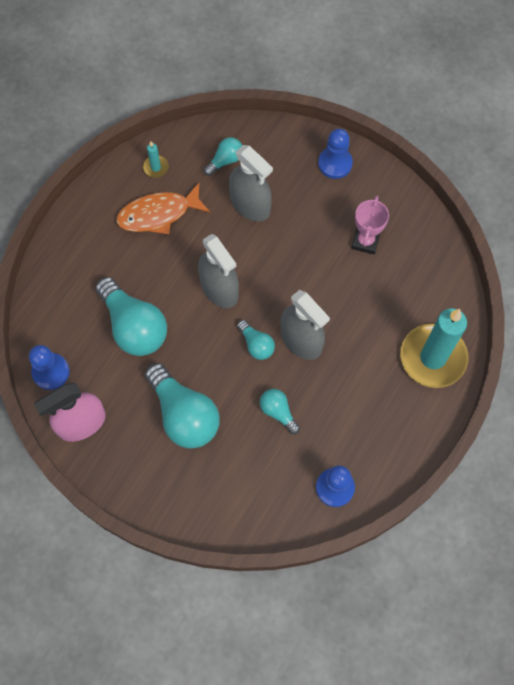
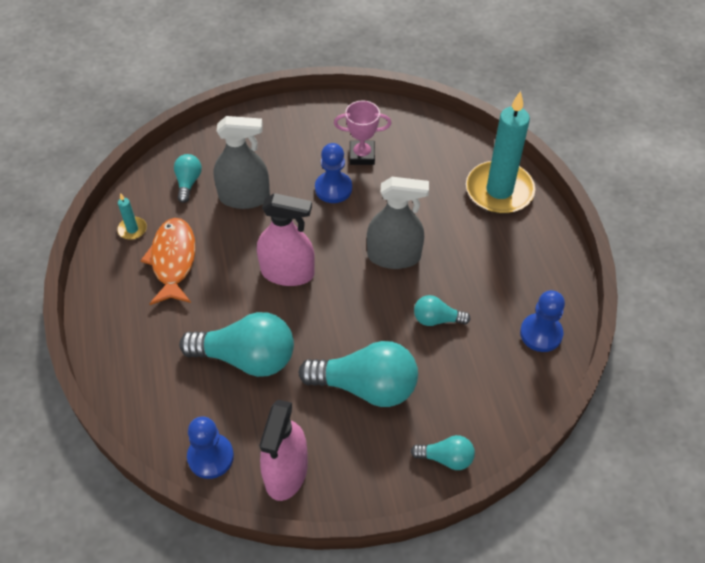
camera: 45 degrees left, 15 degrees down
orange fish [116,183,210,235] -> orange fish turned 150 degrees clockwise [140,218,196,305]
grey spray bottle [198,234,239,308] -> pink spray bottle [257,193,315,286]
turquoise light bulb [237,320,275,360] -> turquoise light bulb moved to [411,435,475,470]
blue pawn [318,129,353,179] -> blue pawn moved to [315,143,352,203]
pink trophy [351,195,389,255] -> pink trophy turned 60 degrees counterclockwise [334,100,391,165]

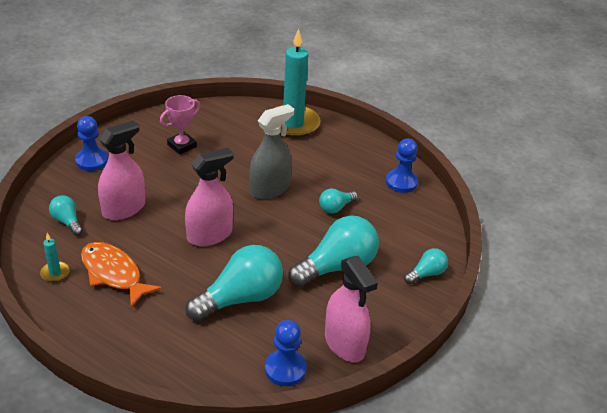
camera: 45 degrees left, 15 degrees down
grey spray bottle [213,116,270,209] -> pink spray bottle [98,121,145,220]
blue pawn [315,143,352,203] -> blue pawn moved to [75,116,108,171]

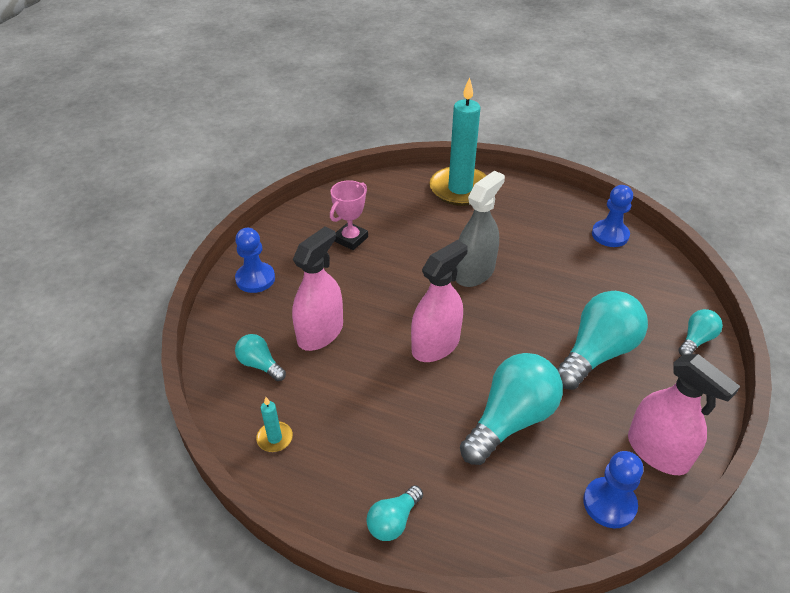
camera: 10 degrees left, 5 degrees up
orange fish [81,242,162,308] -> none
turquoise light bulb [319,189,358,214] -> turquoise light bulb moved to [366,485,423,541]

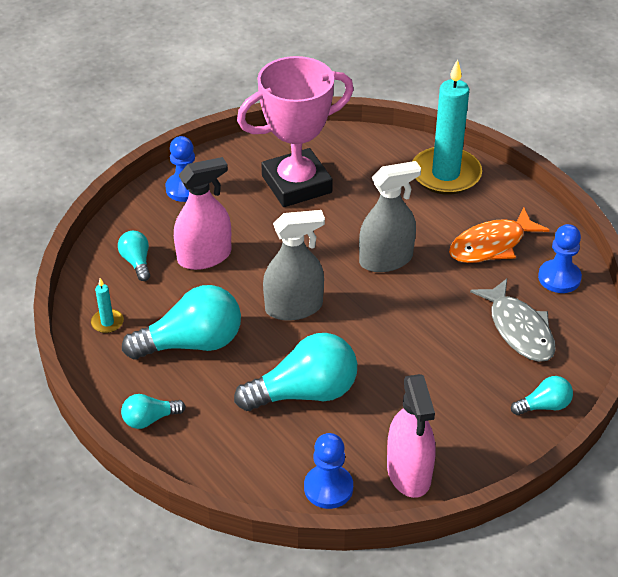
camera: 30 degrees right, 0 degrees up
pink trophy [330,180,368,250] -> pink trophy [237,56,354,207], size x2.02
pink spray bottle [411,240,468,362] -> grey spray bottle [263,210,325,321]
turquoise light bulb [556,291,648,390] -> turquoise light bulb moved to [122,285,241,359]
none -> orange fish [449,208,549,263]
none -> grey fish [470,278,556,362]

